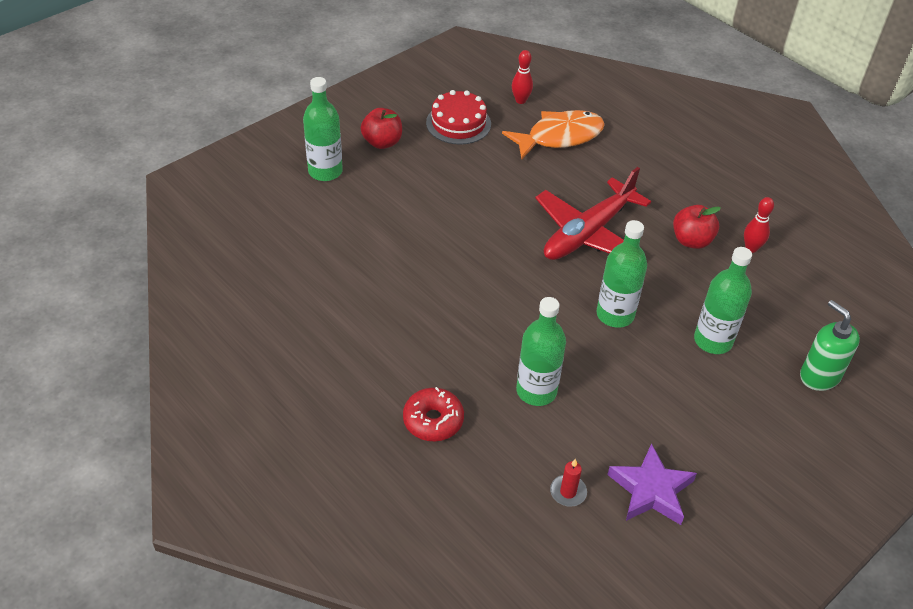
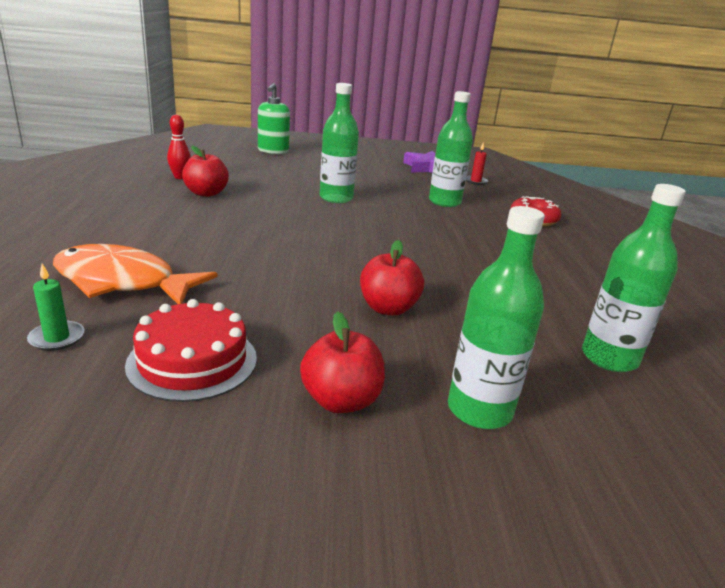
camera: 140 degrees left, 20 degrees down
red bowling pin [512,50,533,104] -> green candle [27,263,85,351]
red plane [535,167,651,260] -> none
green bottle [694,247,752,354] -> green bottle moved to [582,184,686,372]
none -> red apple [360,240,424,316]

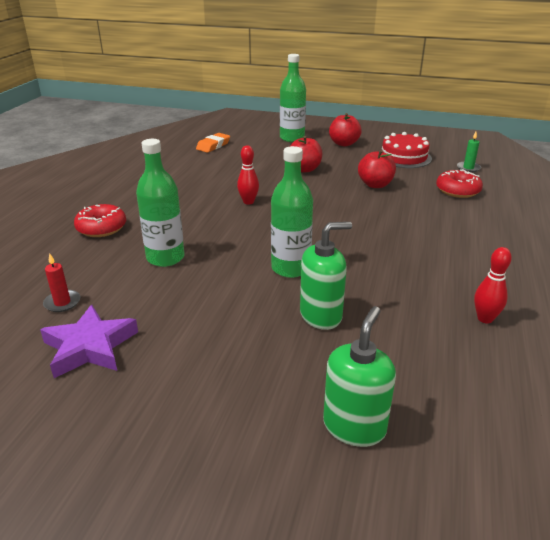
camera: 160 degrees left, 5 degrees up
orange fish [53,244,217,304] -> red donut [436,169,483,198]
red apple [182,145,229,197] -> red apple moved to [358,150,396,188]
green bottle [582,184,686,372] -> orange eraser [196,133,230,153]
none -> red bowling pin [237,145,259,205]
none -> green soap dispenser [300,222,352,330]

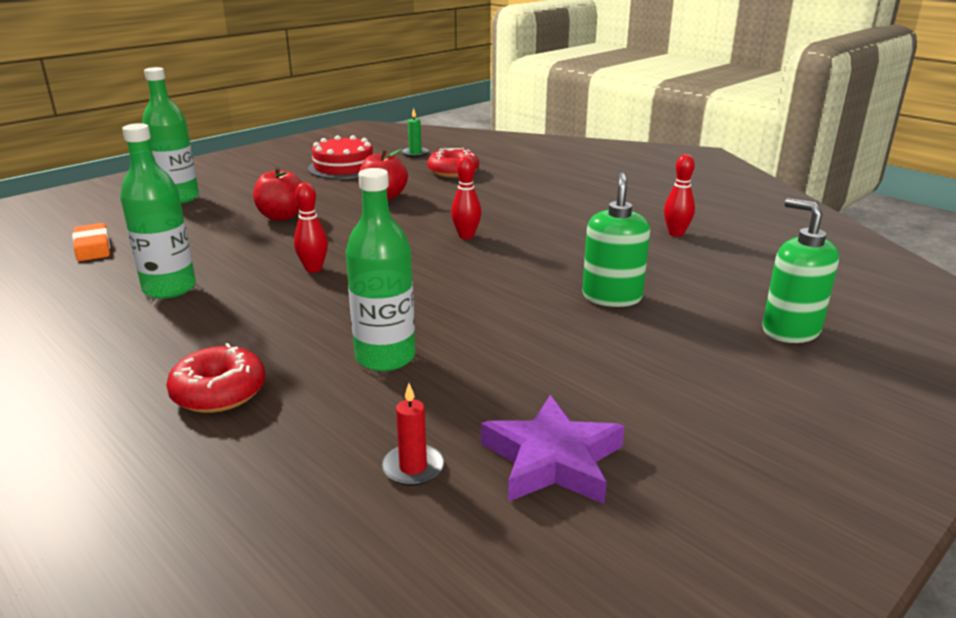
camera: 60 degrees left, 5 degrees down
green bottle [271,146,313,278] -> green bottle moved to [120,123,196,299]
red apple [329,113,361,146] -> none
none -> red bowling pin [451,156,481,239]

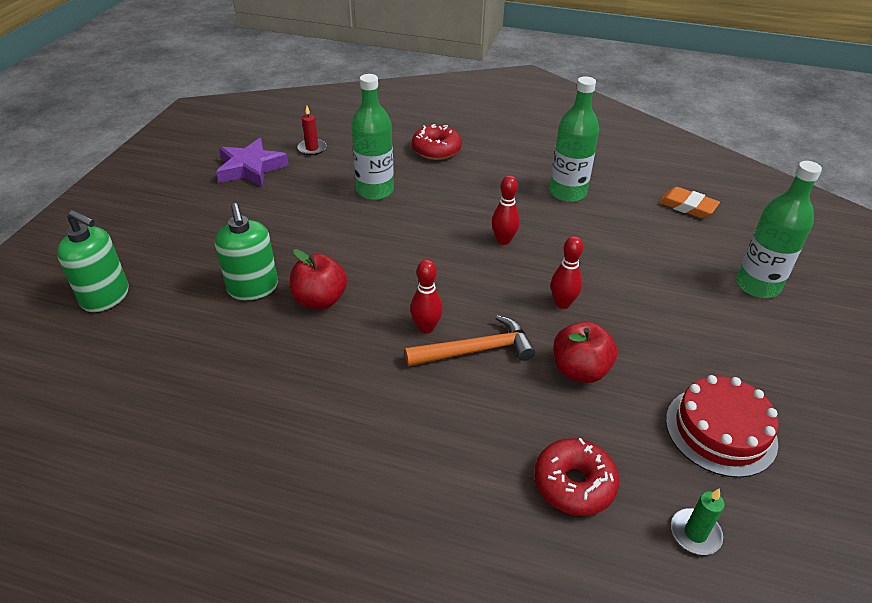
camera: 150 degrees right, 15 degrees up
red apple [253,167,303,221] -> red apple moved to [290,249,347,309]
red bowling pin [664,154,695,237] -> red bowling pin moved to [551,236,583,309]
none -> orange hammer [405,315,535,366]

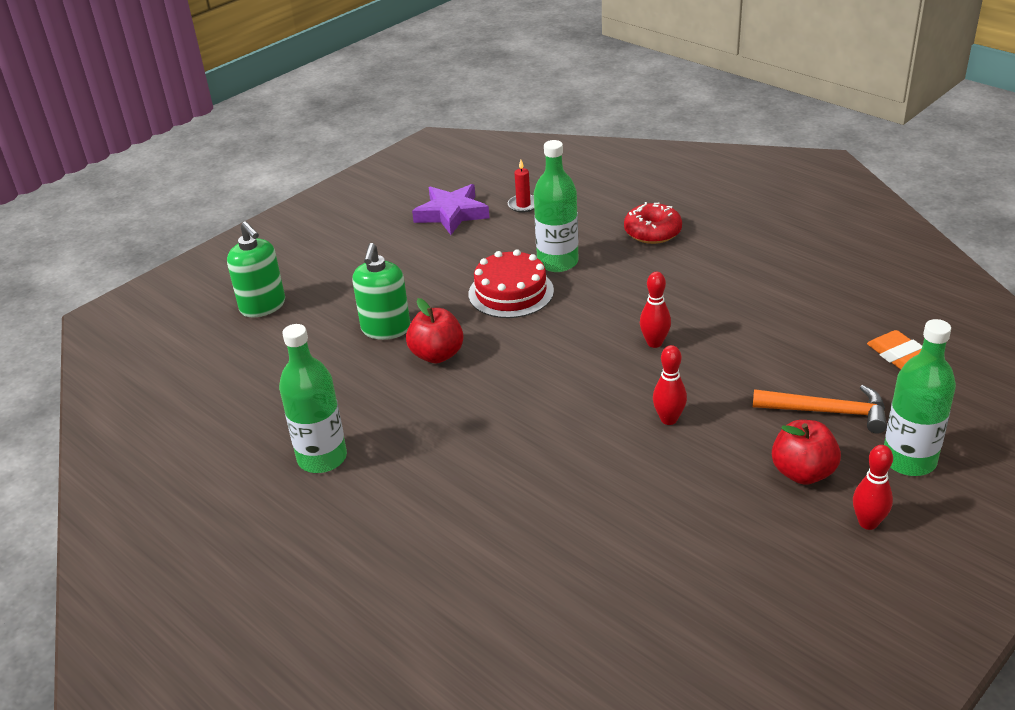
camera: 30 degrees right, 5 degrees down
orange hammer [405,315,535,366] -> orange hammer moved to [753,385,887,434]
red bowling pin [410,260,443,334] -> red bowling pin moved to [853,445,893,530]
red donut [534,438,619,516] -> none
green bottle [549,76,599,202] -> green bottle moved to [279,324,347,473]
red apple [553,322,617,383] -> red apple moved to [772,420,841,485]
red cake [666,375,779,478] -> red cake moved to [468,249,554,318]
green candle [671,488,725,555] -> none

